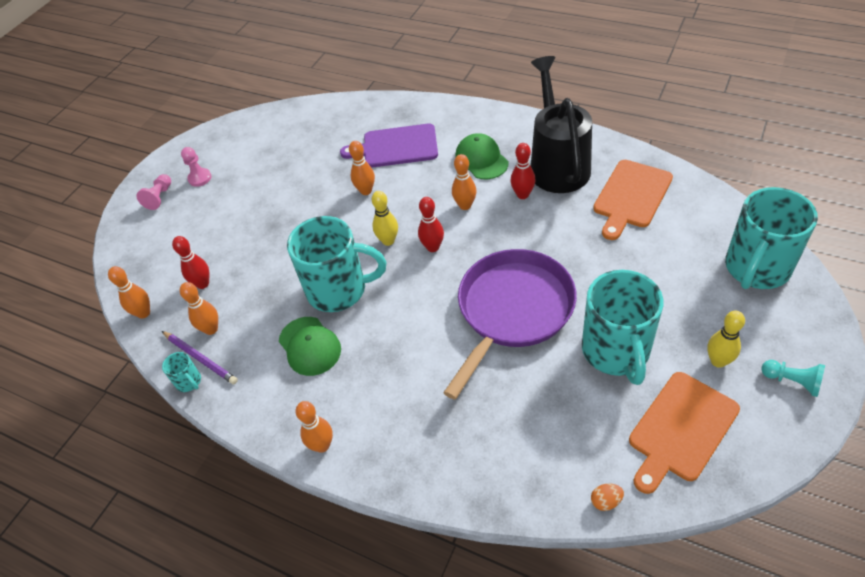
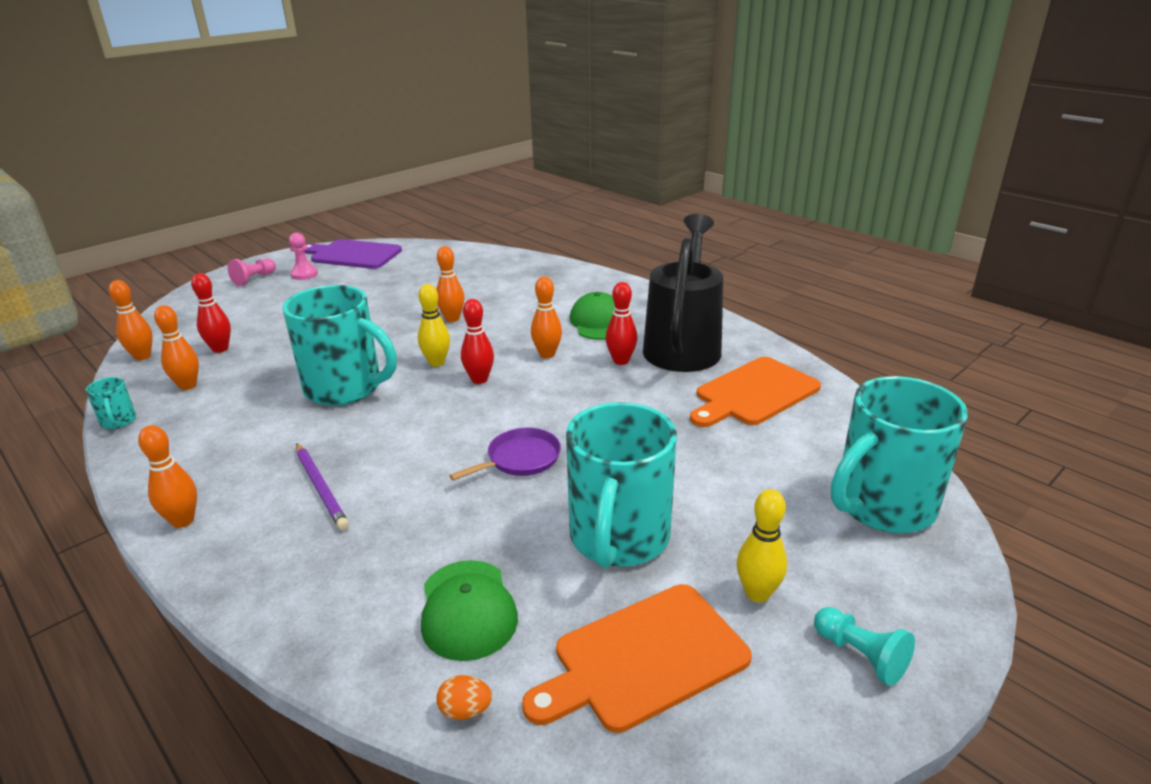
camera: 15 degrees right, 20 degrees down
purple pencil [162,331,238,385] -> purple pencil moved to [296,443,349,530]
green cap [279,317,341,376] -> green cap moved to [421,560,518,661]
purple cutting board [340,124,438,168] -> purple cutting board moved to [304,239,402,269]
purple pan [443,249,577,400] -> purple pan [449,427,561,481], size x0.45

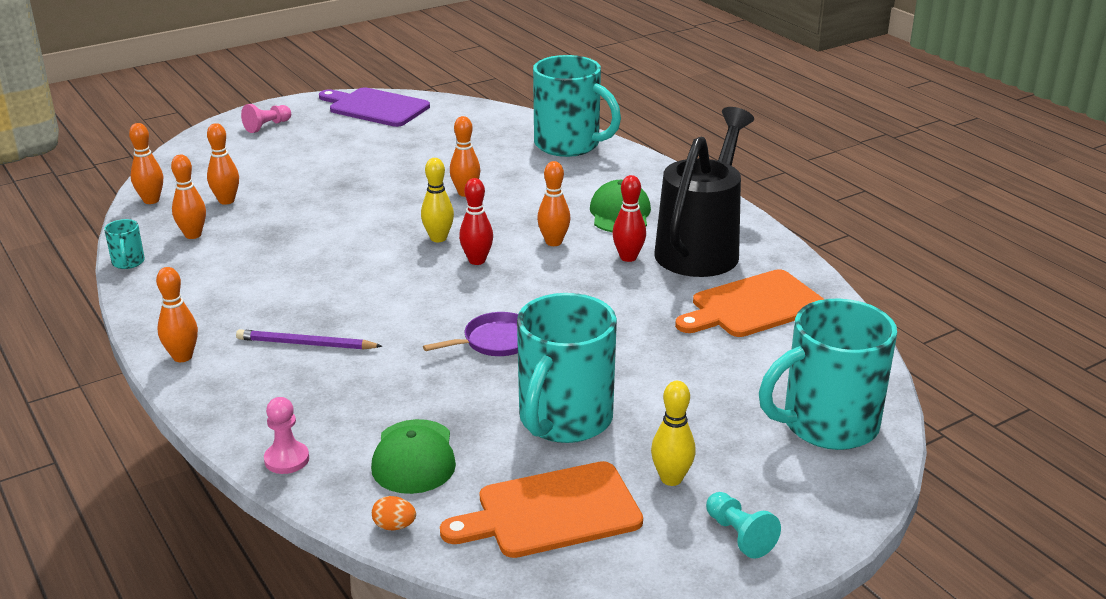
camera: 10 degrees right, 0 degrees up
red bowling pin [191,273,231,353] -> orange bowling pin [207,123,239,205]
turquoise mug [282,285,397,406] -> turquoise mug moved to [533,55,621,157]
pink pawn [289,233,318,280] -> pink pawn moved to [264,397,309,474]
purple pencil [296,443,349,530] -> purple pencil turned 120 degrees clockwise [236,329,382,350]

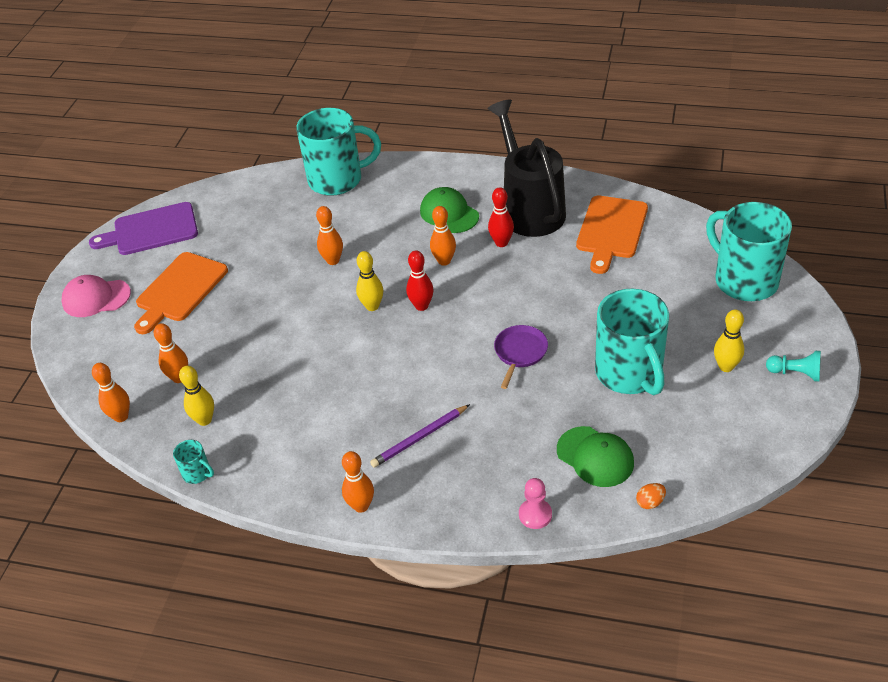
camera: 40 degrees left, 15 degrees up
orange bowling pin [171,155,206,239] -> yellow bowling pin [179,366,214,426]
pink pawn [241,104,291,133] -> pink cap [62,275,131,317]
orange cutting board [440,461,643,558] -> orange cutting board moved to [134,252,228,334]
turquoise mug [759,298,897,450] -> turquoise mug turned 120 degrees clockwise [706,202,792,301]

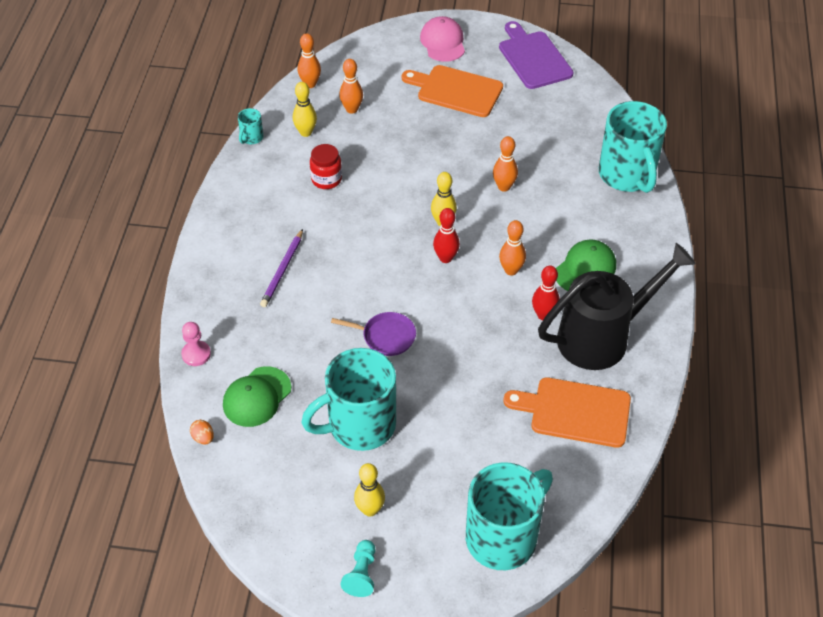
camera: 80 degrees right, 5 degrees up
orange bowling pin [342,451,374,513] -> none
purple pencil [370,404,470,467] -> purple pencil turned 120 degrees counterclockwise [260,229,303,307]
none -> red jar [310,144,342,189]

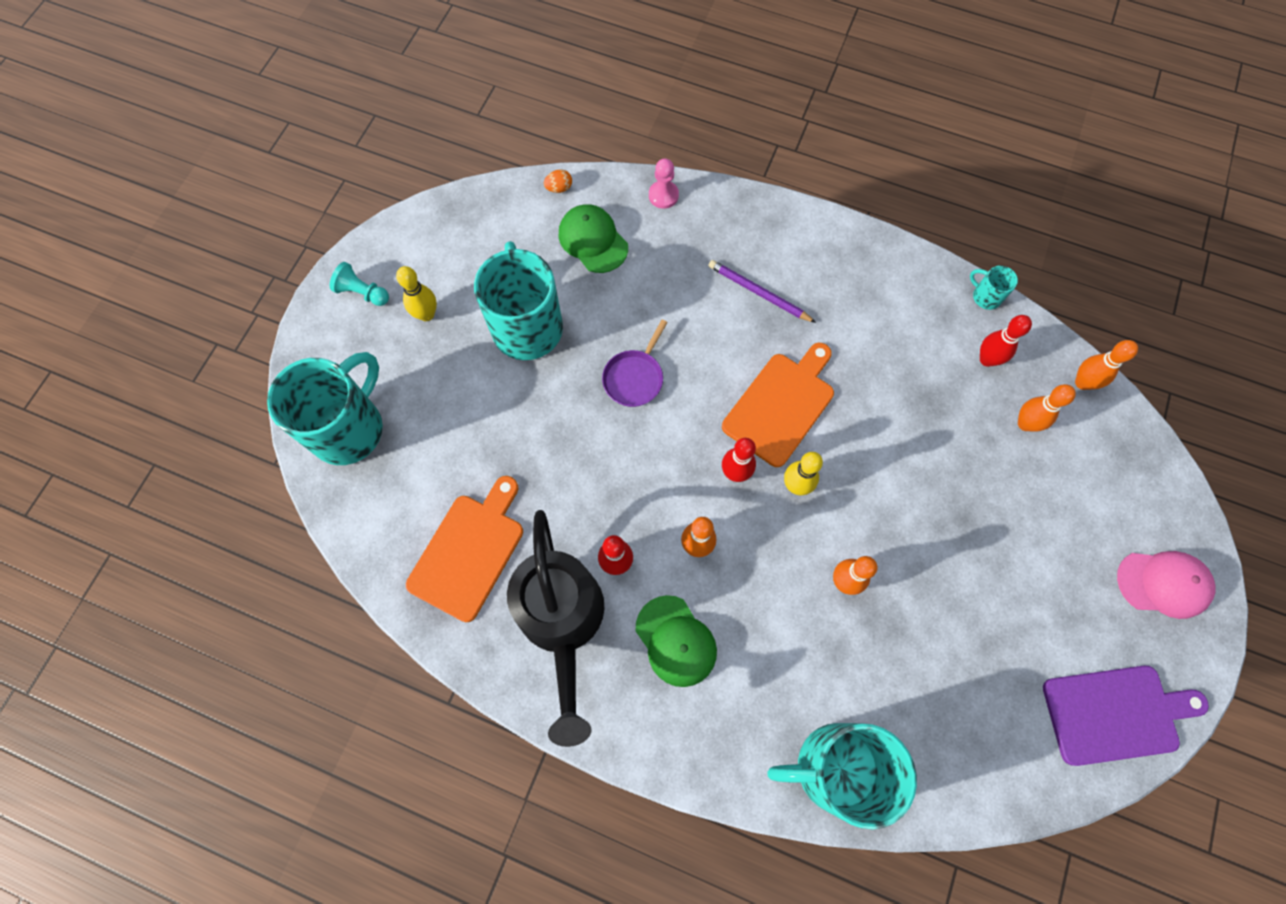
camera: 105 degrees right, 20 degrees up
yellow bowling pin [293,82,317,137] -> red bowling pin [980,315,1032,367]
red jar [310,144,342,189] -> none
orange cutting board [401,65,503,117] -> orange cutting board moved to [722,343,834,467]
turquoise mug [466,462,553,570] -> turquoise mug turned 120 degrees counterclockwise [267,352,383,465]

